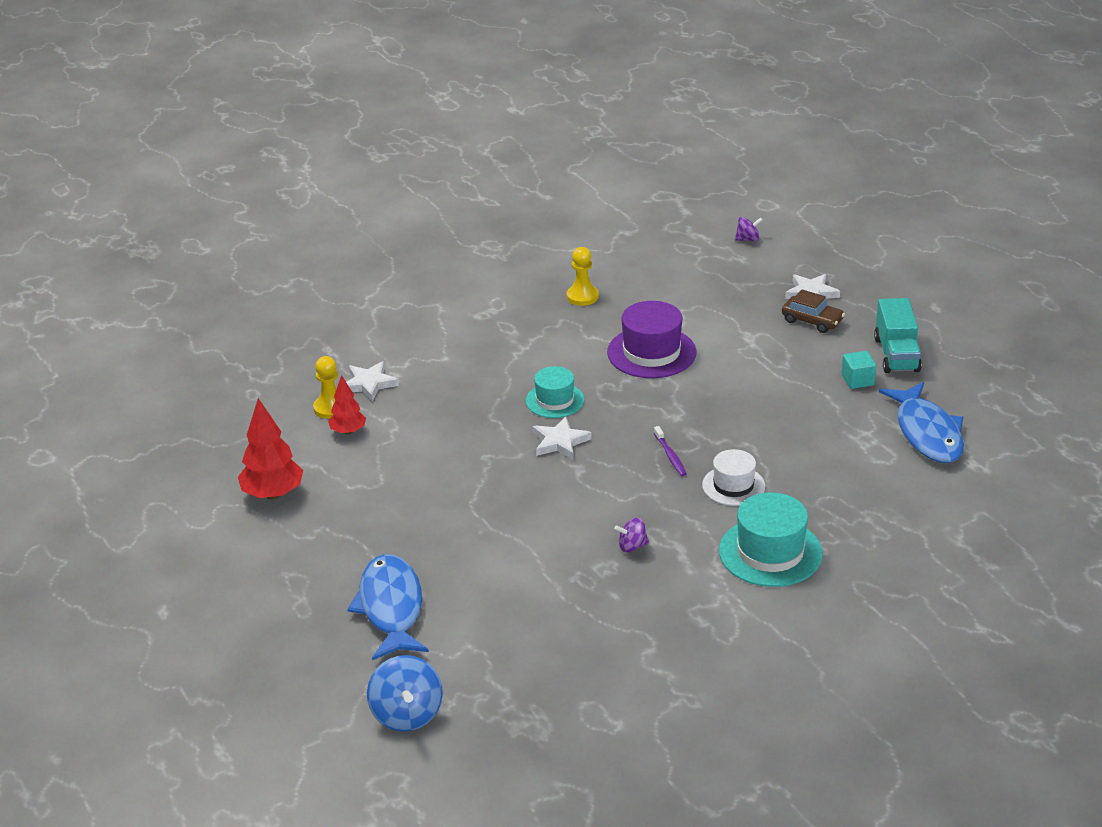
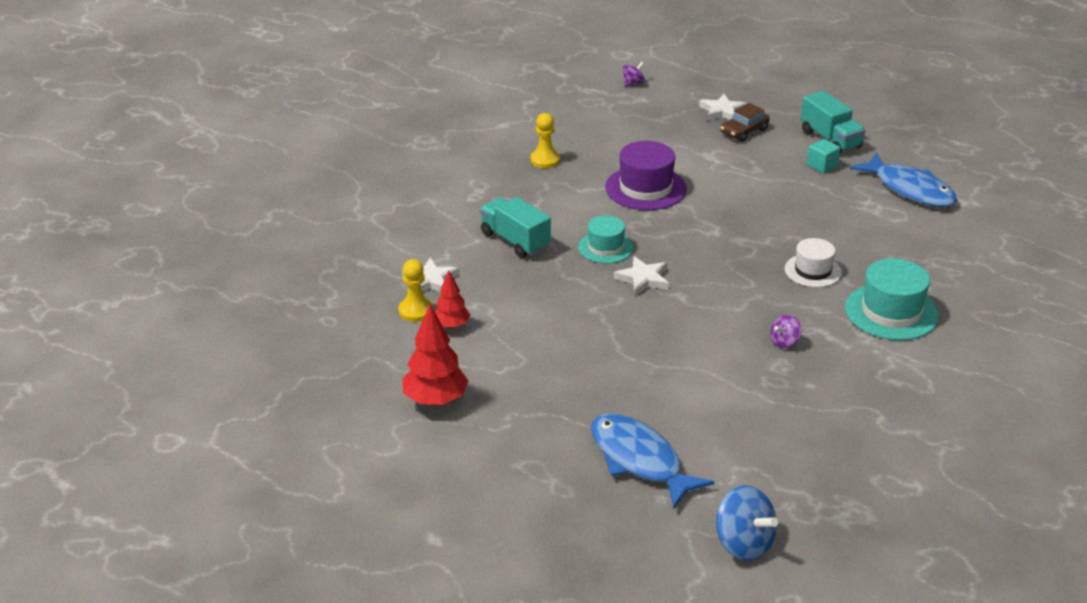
camera: 30 degrees left, 0 degrees up
purple toothbrush [654,426,687,476] -> none
brown car [782,289,845,333] -> brown car turned 135 degrees clockwise [720,103,770,142]
none -> turquoise truck [480,197,551,258]

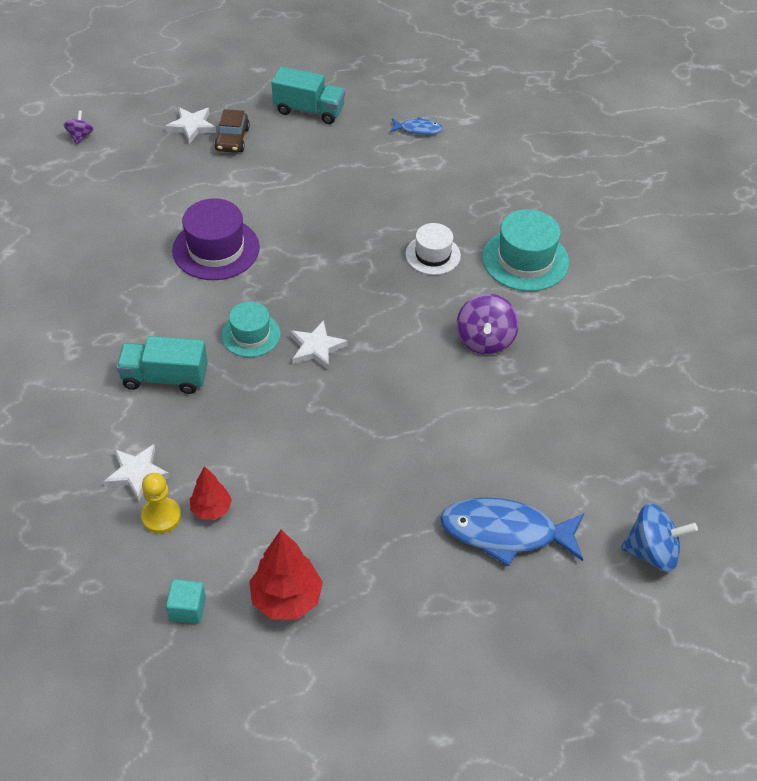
camera: 45 degrees left, 15 degrees up
yellow pawn [530,113,560,168] -> none
purple spinning top [770,315,801,349] -> purple spinning top [457,294,519,355], size x1.82
turquoise cube [807,139,840,173] -> turquoise cube moved to [166,579,206,624]
blue fish [850,152,957,207] -> blue fish [390,117,443,135], size x0.48

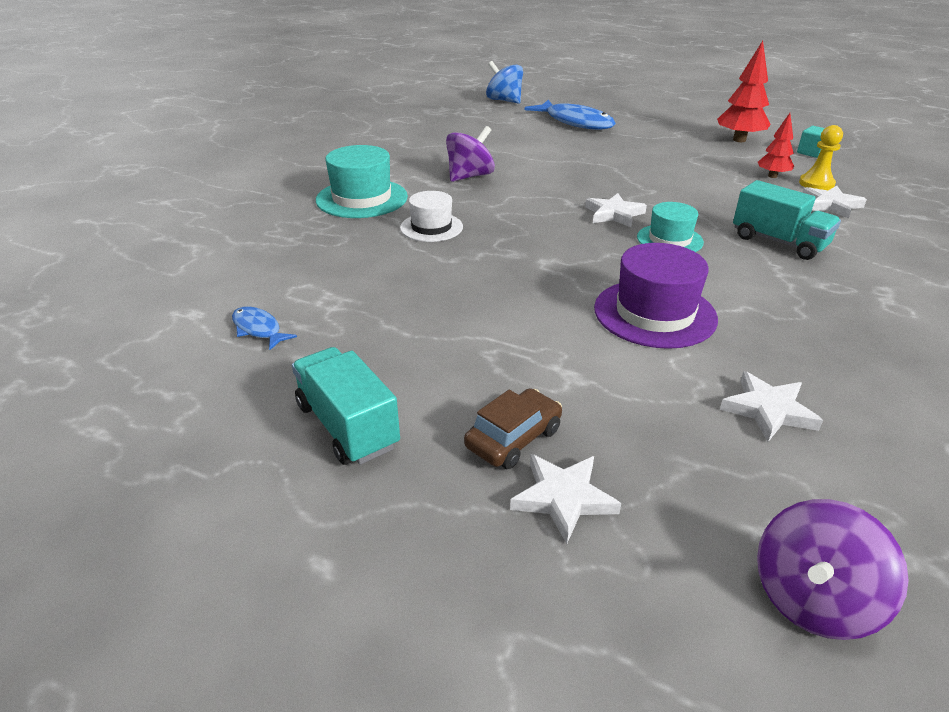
camera: 140 degrees left, 15 degrees down
purple spinning top [64,110,93,144] -> purple spinning top [757,499,909,640], size x1.82
none -> white star [720,371,823,442]

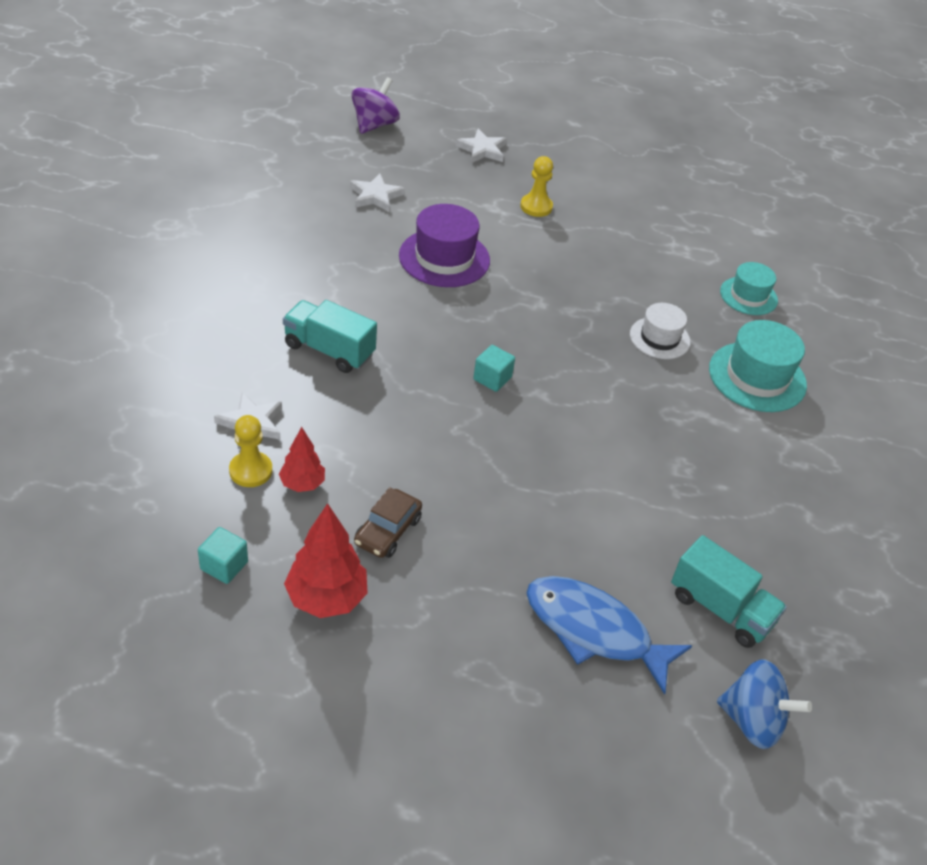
camera: 160 degrees right, 10 degrees up
blue fish [232,307,297,350] -> none
turquoise truck [292,347,400,465] -> turquoise truck moved to [671,535,787,648]
purple spinning top [446,126,495,182] -> none
brown car [464,388,562,469] -> brown car moved to [354,487,422,558]
white star [585,193,647,227] -> turquoise cube [473,345,515,392]
turquoise hat [637,202,704,252] -> turquoise hat moved to [720,262,778,315]
none -> yellow pawn [520,156,553,217]

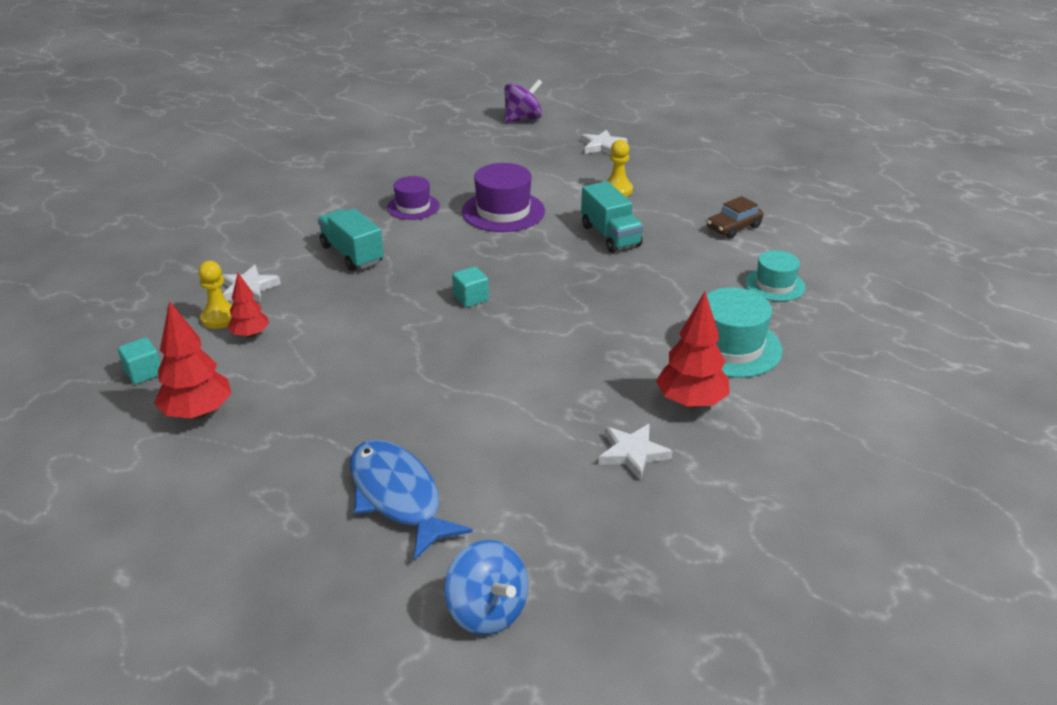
camera: 30 degrees right, 10 degrees down
white star [350,174,405,212] -> white star moved to [598,424,673,481]
brown car [354,487,422,558] -> brown car moved to [707,196,763,239]
white hat [630,303,690,359] -> none
turquoise truck [671,535,787,648] -> turquoise truck moved to [581,181,644,253]
none -> purple hat [387,176,440,220]
none -> red tree [656,292,730,408]

